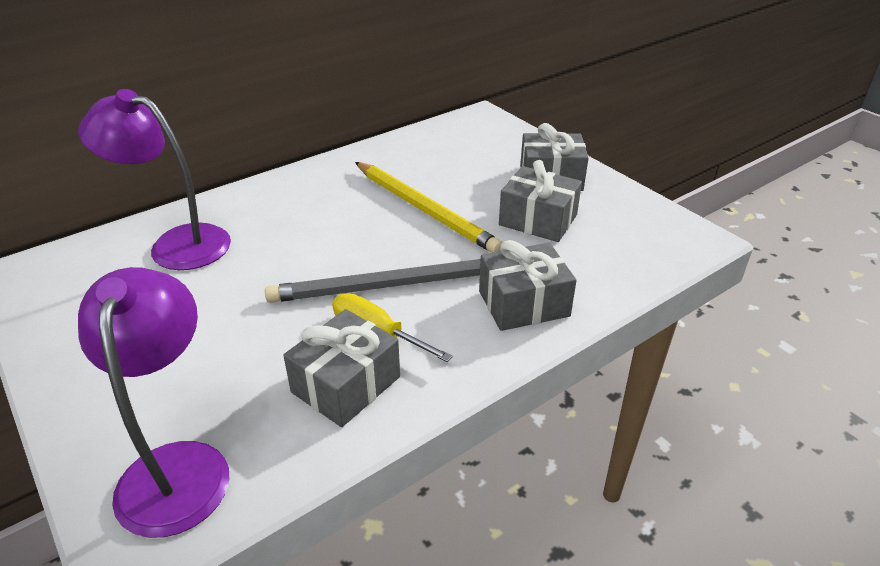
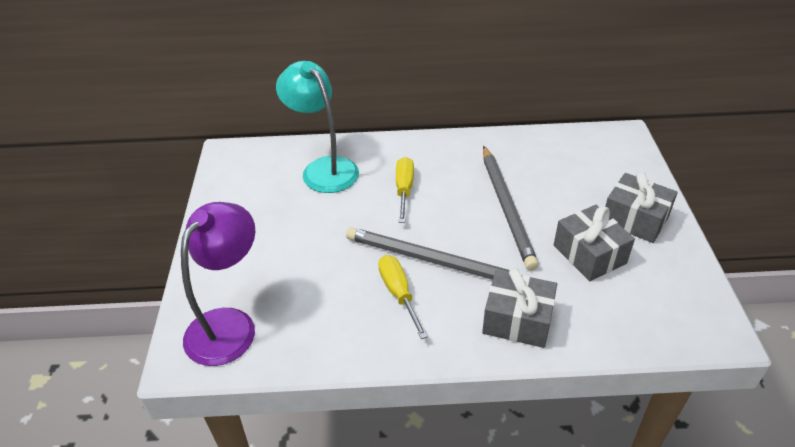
camera: 35 degrees right, 5 degrees up
purple lamp [78,89,231,270] -> turquoise lamp [276,61,359,193]
grey gift [283,309,400,427] -> none
yellow pencil [355,162,503,253] -> grey pencil [483,146,539,270]
none -> yellow screwdriver [396,157,414,223]

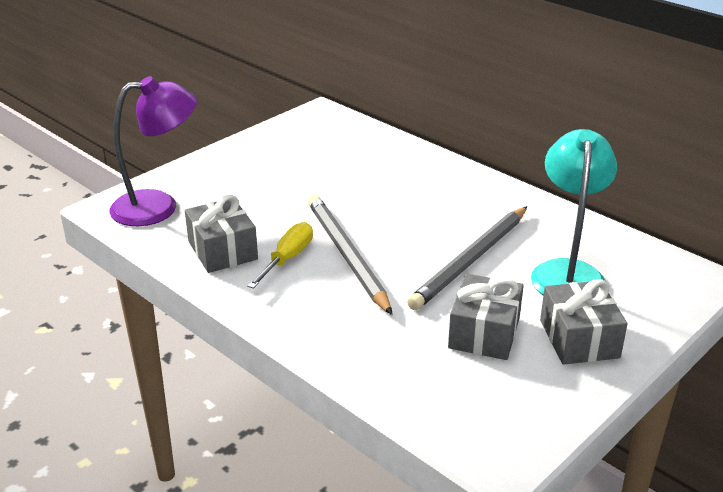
camera: 45 degrees right, 10 degrees down
turquoise lamp [276,61,359,193] -> turquoise lamp moved to [531,129,617,295]
yellow screwdriver [396,157,414,223] -> none
grey gift [482,268,557,348] -> grey gift moved to [185,195,258,273]

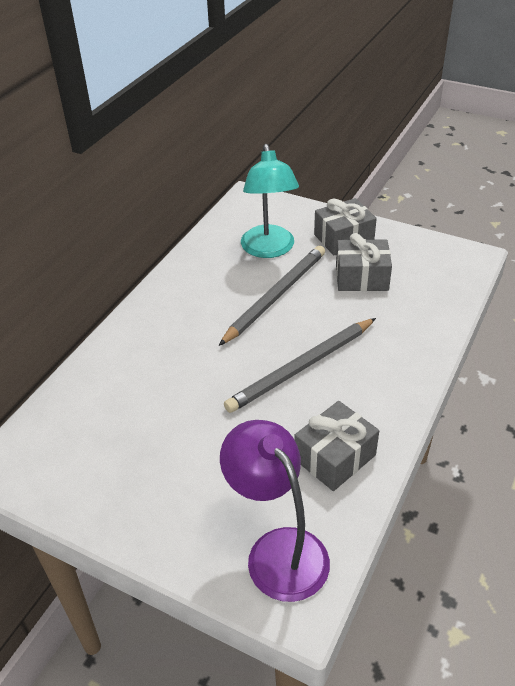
camera: 105 degrees left, 10 degrees up
yellow screwdriver [247,222,313,289] -> none
grey pencil [407,206,527,310] -> grey pencil turned 75 degrees counterclockwise [219,246,325,346]
turquoise lamp [531,129,617,295] -> turquoise lamp turned 90 degrees counterclockwise [241,144,299,258]

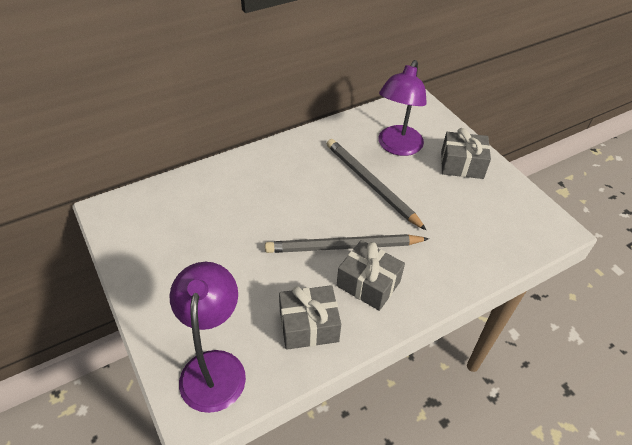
camera: 30 degrees right, 5 degrees up
grey pencil [219,246,325,346] -> grey pencil turned 105 degrees counterclockwise [327,139,427,231]
turquoise lamp [241,144,299,258] -> purple lamp [378,60,427,156]
grey gift [336,233,392,291] -> grey gift moved to [337,240,405,311]

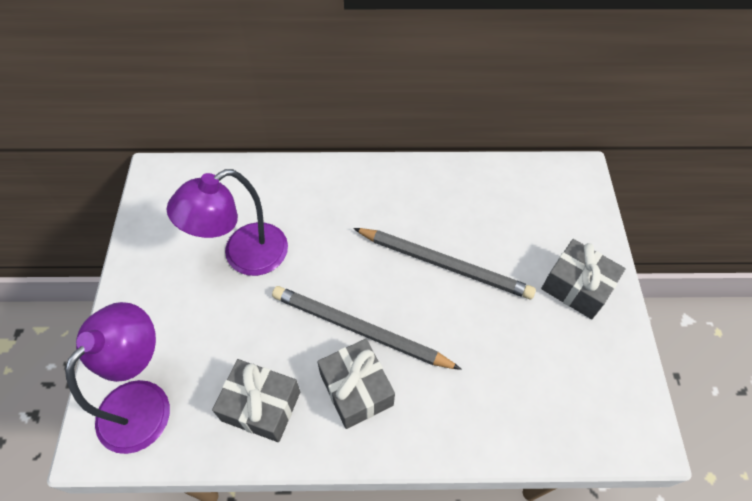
camera: 30 degrees right, 10 degrees up
grey pencil [327,139,427,231] -> grey pencil turned 120 degrees clockwise [353,228,536,299]
purple lamp [378,60,427,156] -> purple lamp moved to [167,169,288,276]

